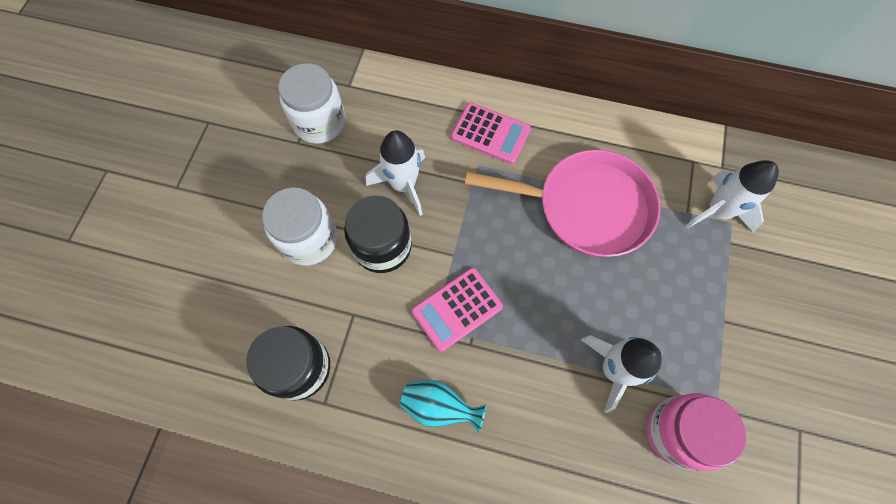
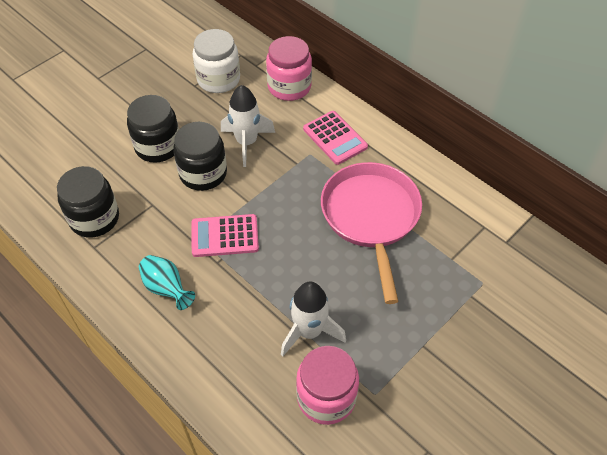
camera: 30 degrees right, 15 degrees down
white jar [262,188,337,266] -> black jar [127,95,179,163]
pink pan [465,150,661,257] -> pink pan turned 135 degrees counterclockwise [321,162,422,304]
white rocket [685,160,779,233] -> none
none -> pink jar [266,36,312,101]

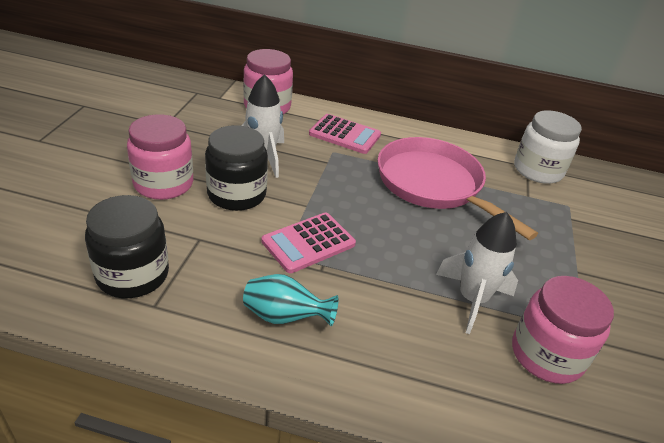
camera: 35 degrees left, 15 degrees down
black jar [127,95,179,163] -> pink jar [127,114,193,200]
white jar [193,29,240,93] -> white jar moved to [514,110,582,184]

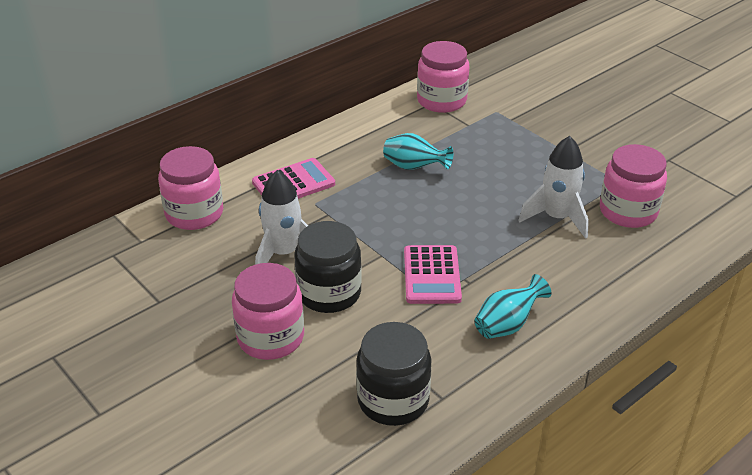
camera: 50 degrees left, 0 degrees up
pink pan [378,137,538,240] -> turquoise vase [383,133,453,170]
white jar [514,110,582,184] -> pink jar [417,41,469,113]

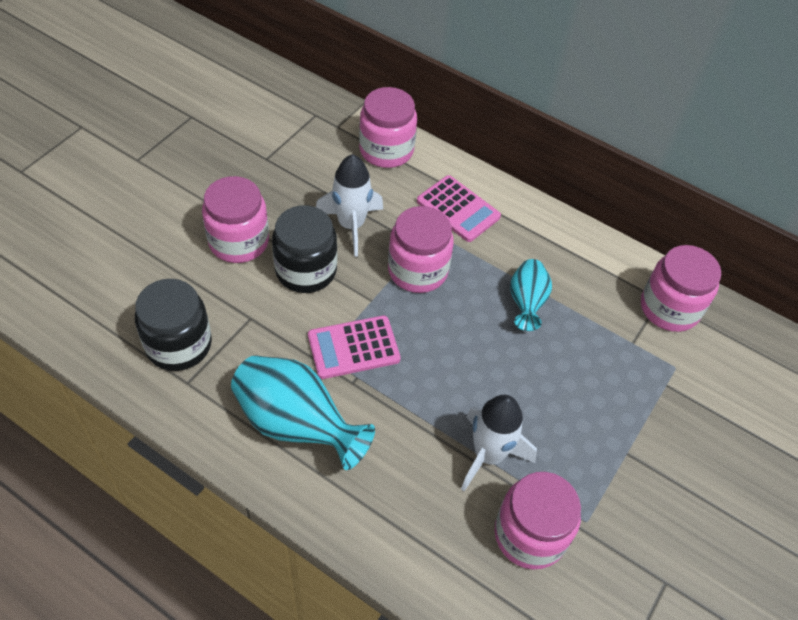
camera: 70 degrees right, 15 degrees up
turquoise vase [474,274,552,339] -> turquoise vase [231,355,375,470], size x1.70
none -> pink jar [388,206,454,293]

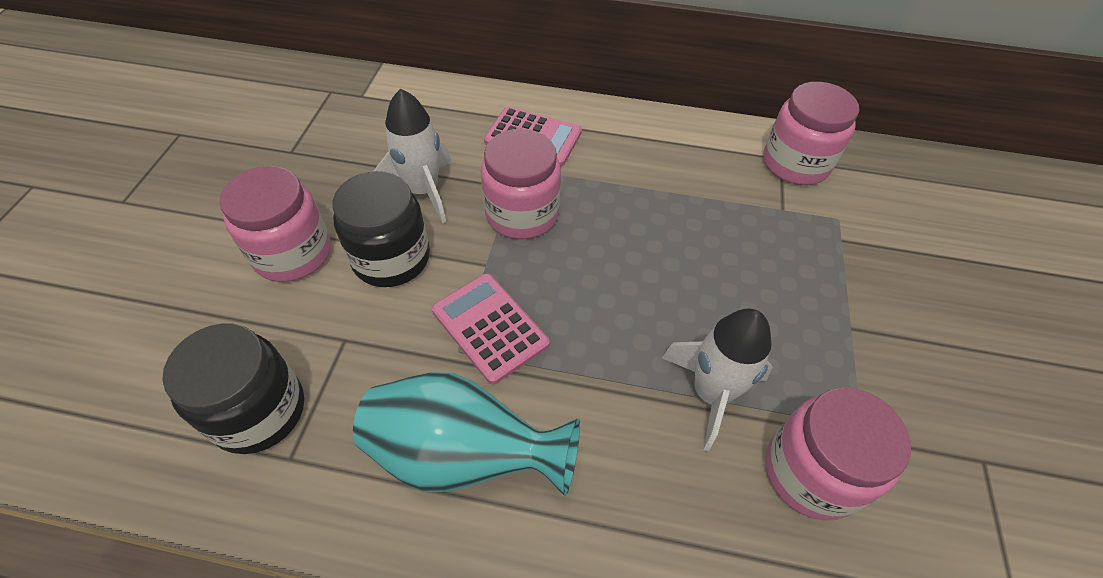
camera: 20 degrees left, 0 degrees up
pink calculator [308,315,401,379] -> pink calculator turned 90 degrees clockwise [432,273,550,384]
pink jar [359,87,417,168] -> none
turquoise vase [510,259,552,331] -> none

